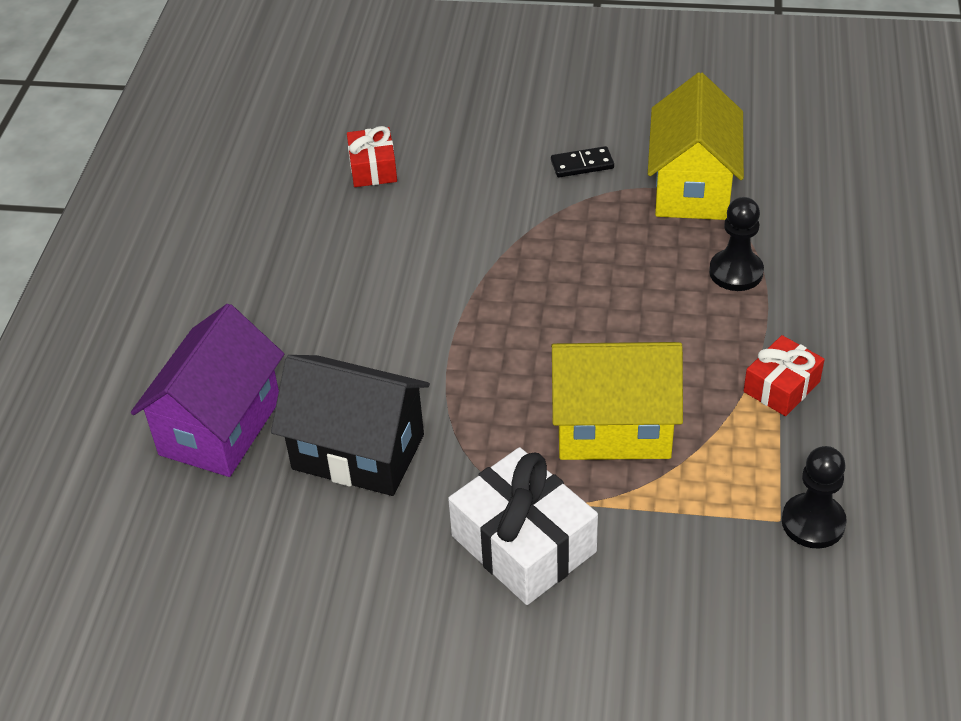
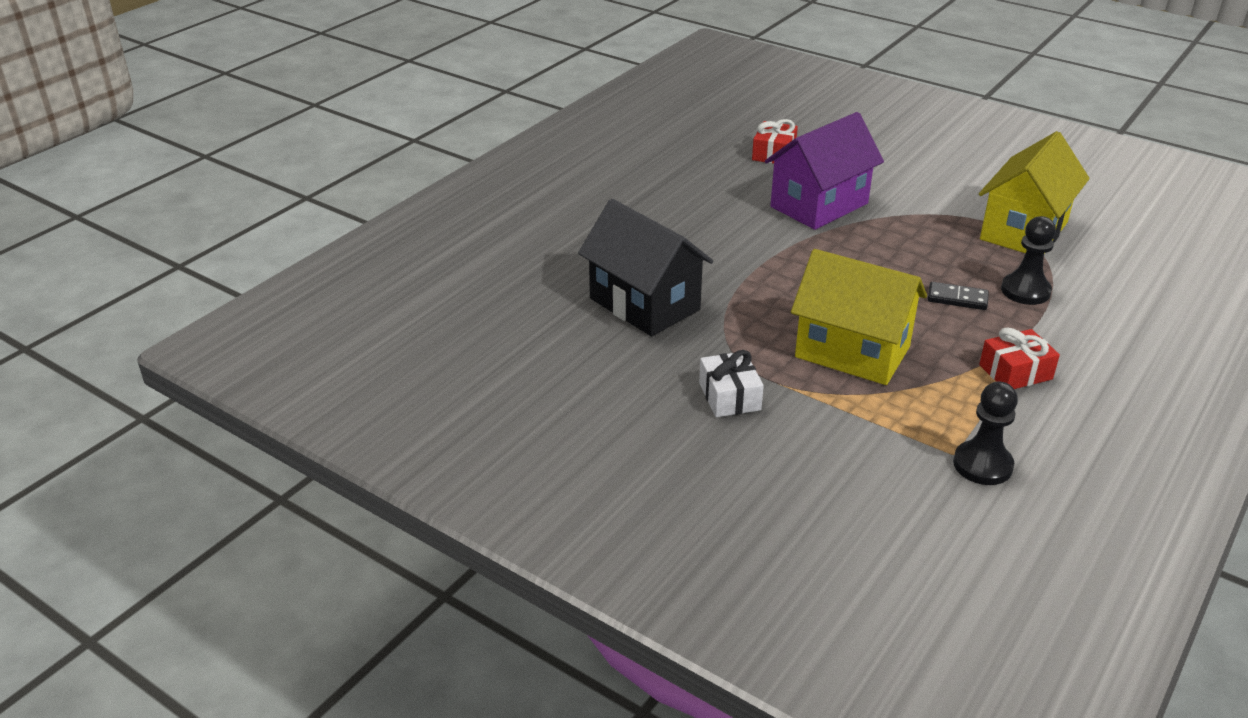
camera: 25 degrees right, 10 degrees down
purple house [131,304,284,477] -> purple house moved to [765,112,884,230]
white gift [448,447,598,605] -> white gift [699,350,764,417], size x0.58
black domino [551,146,614,177] -> black domino moved to [928,282,989,310]

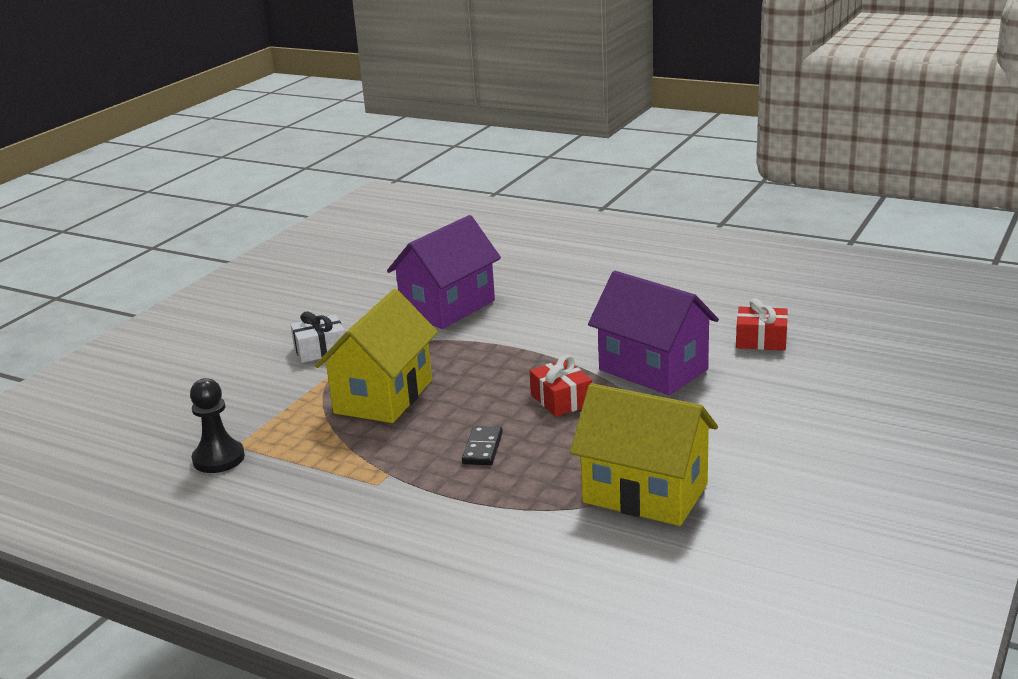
camera: 85 degrees right, 10 degrees down
black house [578,199,713,336] -> purple house [387,215,501,329]
red gift [979,327,1060,389] -> red gift moved to [530,355,592,417]
black pawn [1001,216,1056,305] -> none

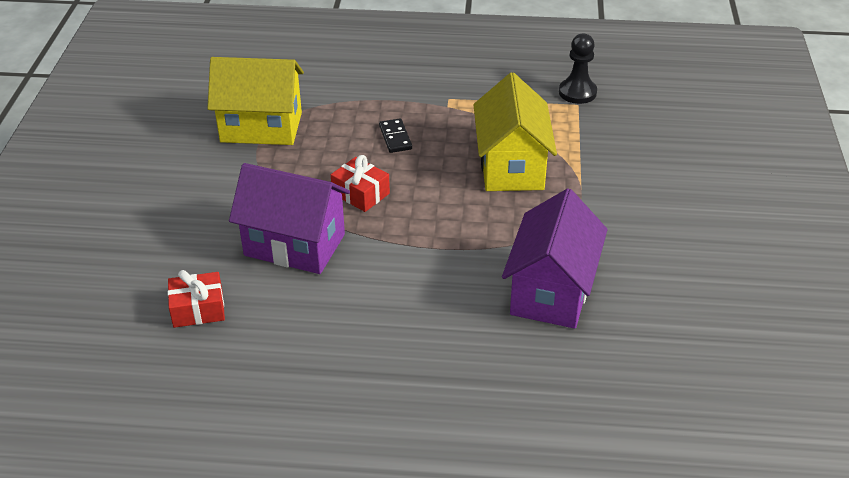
camera: 155 degrees right, 15 degrees up
white gift [291,312,345,363] -> none

